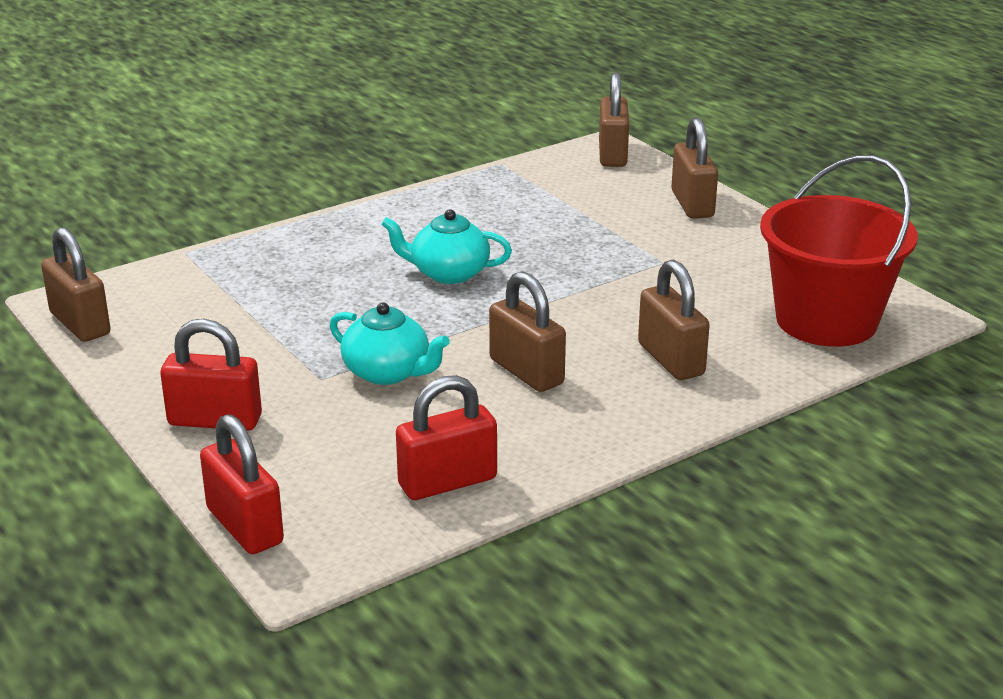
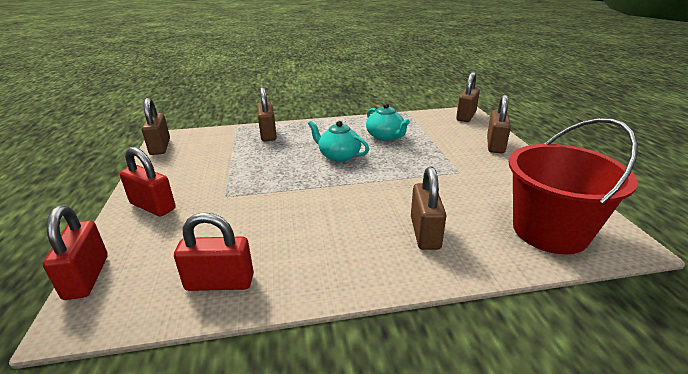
camera: 25 degrees right, 0 degrees up
turquoise teapot [330,302,450,385] -> turquoise teapot moved to [366,103,410,141]
brown padlock [489,271,566,392] -> brown padlock moved to [257,87,277,141]

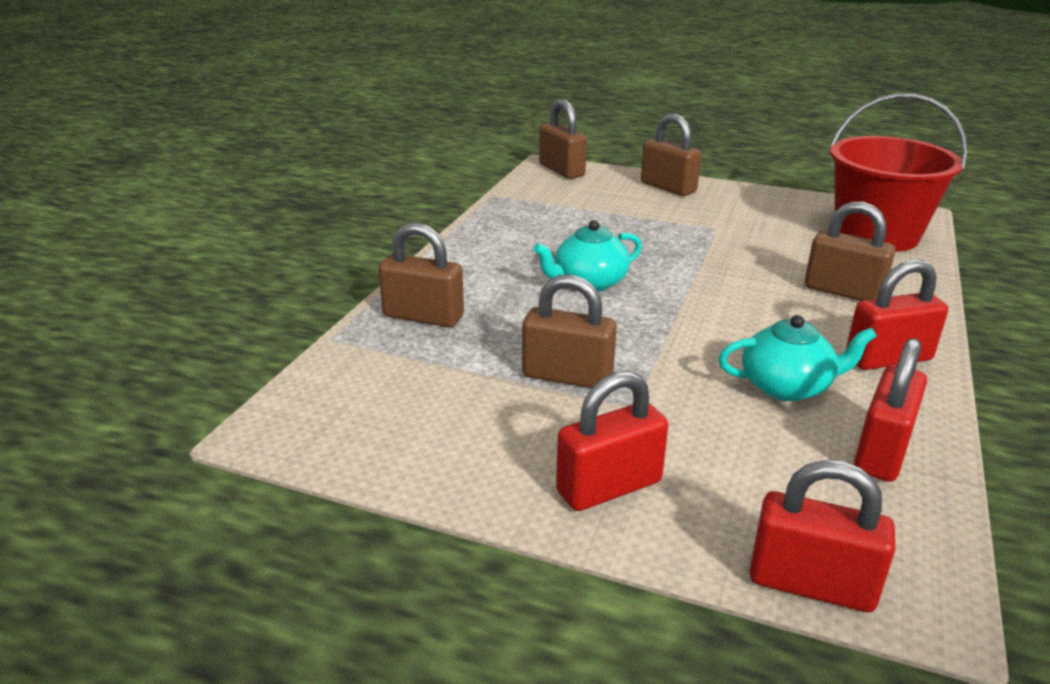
camera: 60 degrees left, 0 degrees up
brown padlock [142,98,170,155] -> brown padlock moved to [522,274,617,388]
turquoise teapot [366,103,410,141] -> turquoise teapot moved to [718,315,877,401]
none -> red padlock [846,259,948,370]

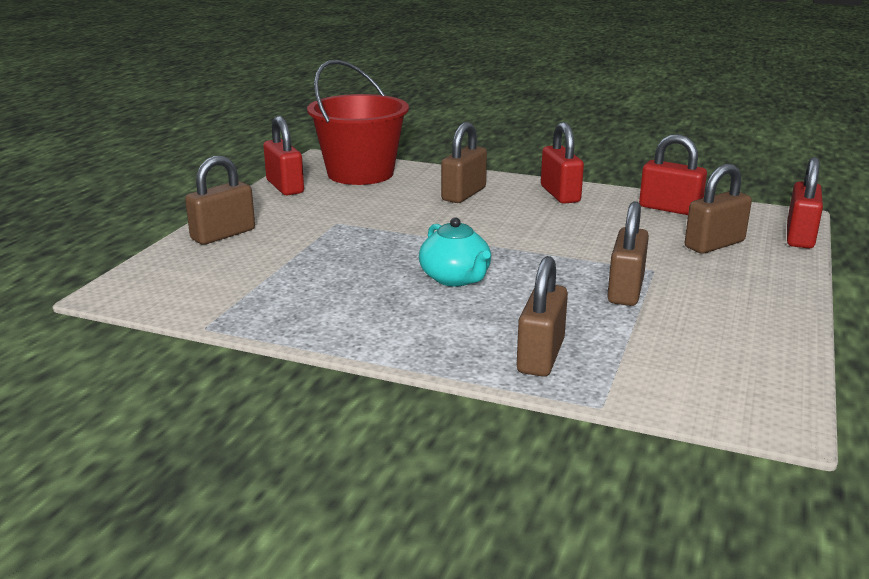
camera: 90 degrees left, 5 degrees down
brown padlock [539,99,587,179] -> brown padlock moved to [685,164,752,254]
red padlock [556,371,668,511] -> red padlock moved to [263,116,304,195]
turquoise teapot [718,315,877,401] -> none

